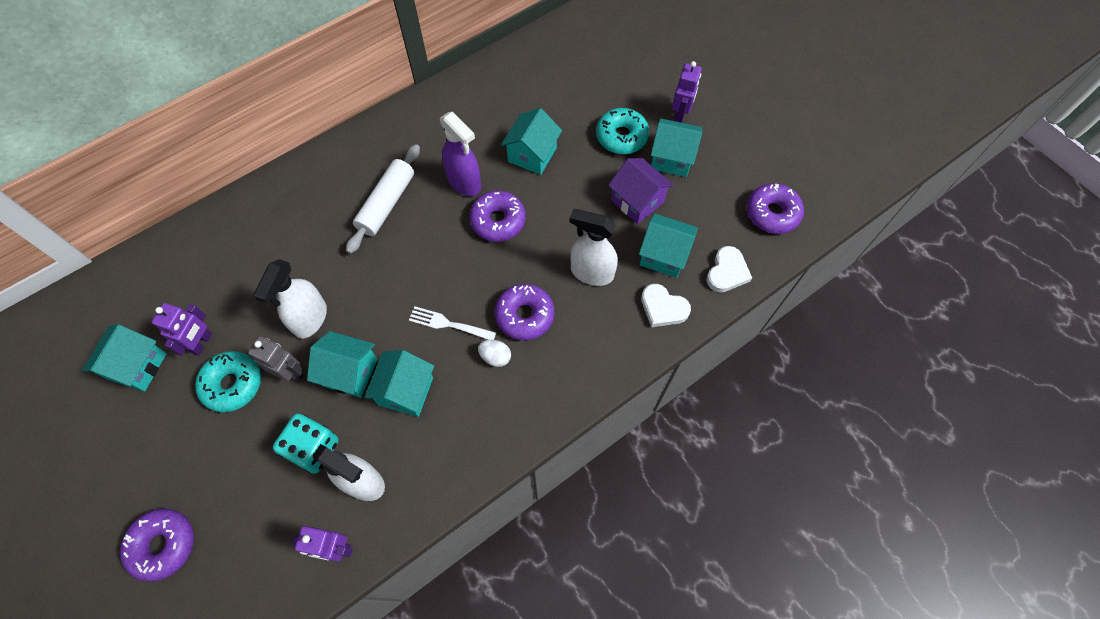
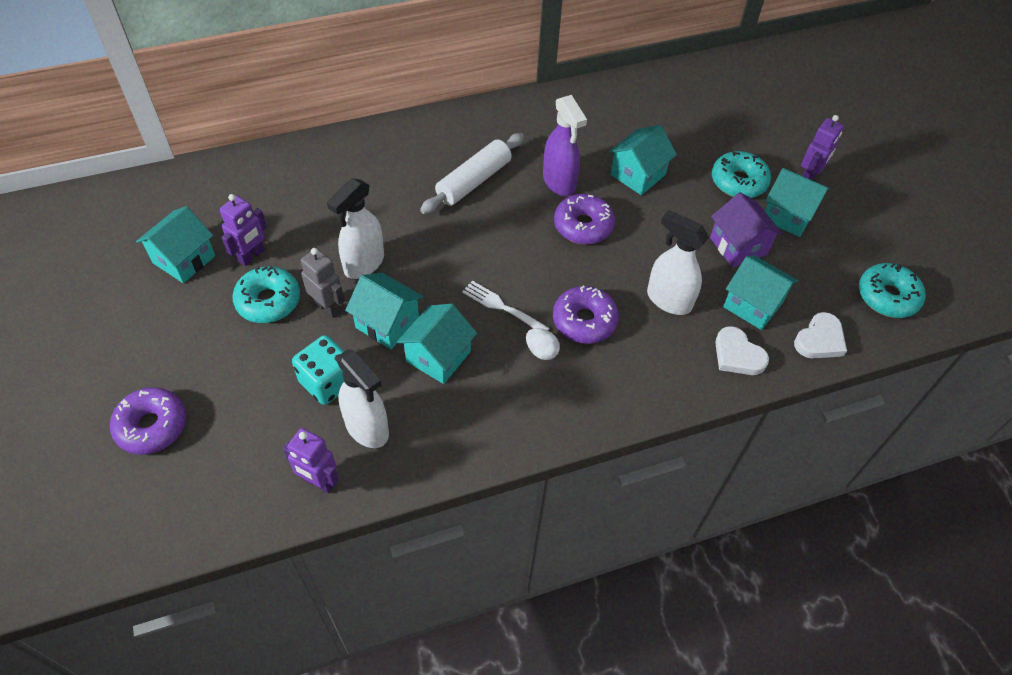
camera: 15 degrees right, 10 degrees down
purple donut [747,183,804,234] -> turquoise donut [859,263,926,318]

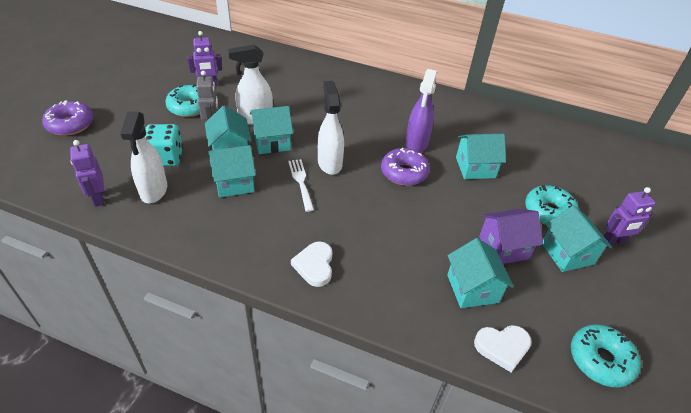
camera: 40 degrees right, 10 degrees down
turquoise house [136,206,215,283] -> turquoise house moved to [250,106,293,154]
white rolling pin [420,133,524,214] -> none
white egg [526,328,560,360] -> none
purple donut [553,285,619,344] -> none
white spray bottle [647,210,709,315] -> white spray bottle moved to [318,81,344,175]
purple house [710,192,783,267] -> purple house turned 60 degrees clockwise [479,209,543,264]
white heart [715,326,769,375] -> white heart moved to [291,241,332,287]

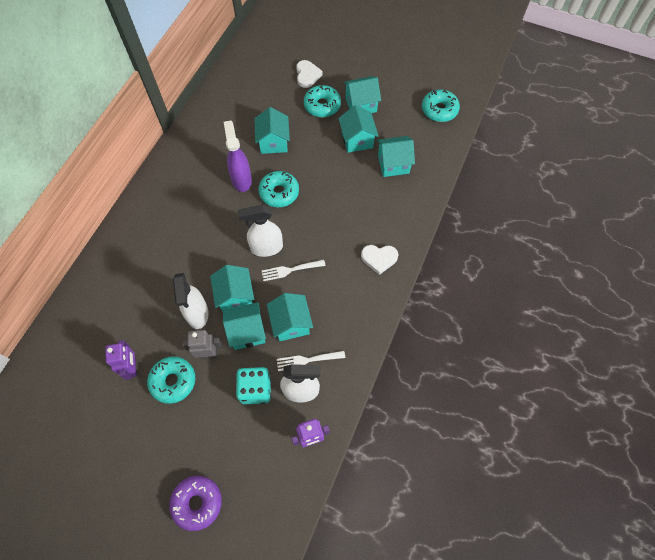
camera: 85 degrees left, 20 degrees up
purple donut [381,148,430,186] -> turquoise donut [258,171,299,207]
purple spray bottle [406,69,437,153] -> purple spray bottle turned 120 degrees counterclockwise [224,121,252,192]
white heart [474,325,532,372] -> white heart moved to [296,60,323,88]
purple house [479,209,543,264] -> turquoise house [339,105,378,153]
purple robot [604,187,656,245] -> none
none -> white fork [277,351,345,371]

